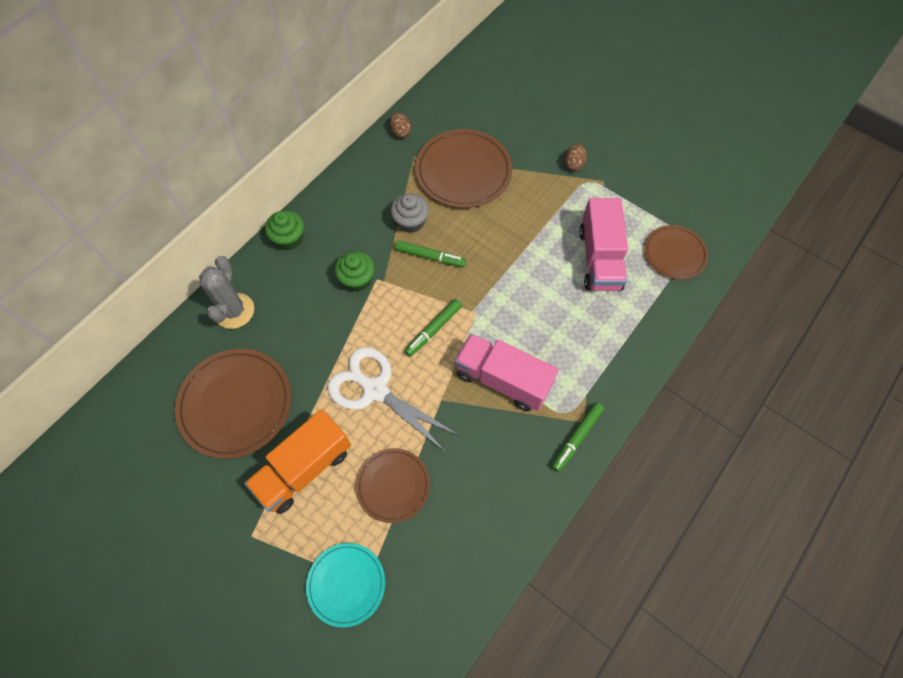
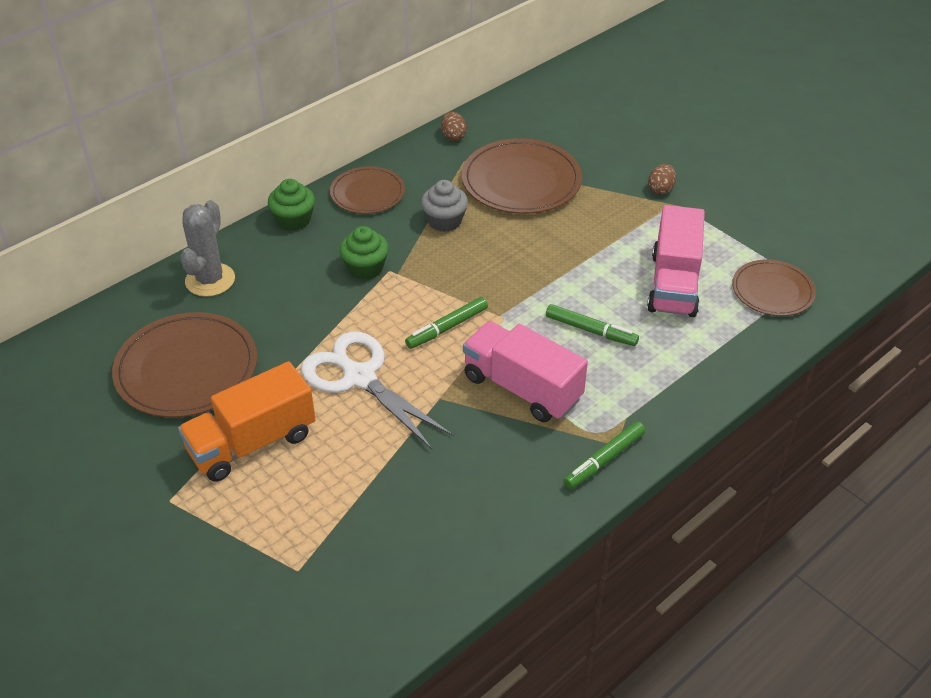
camera: 10 degrees right, 20 degrees down
turquoise plate [306,543,385,628] -> none
brown plate [356,448,430,523] -> brown plate moved to [330,166,405,214]
green marker [395,240,466,267] -> green marker moved to [546,304,639,346]

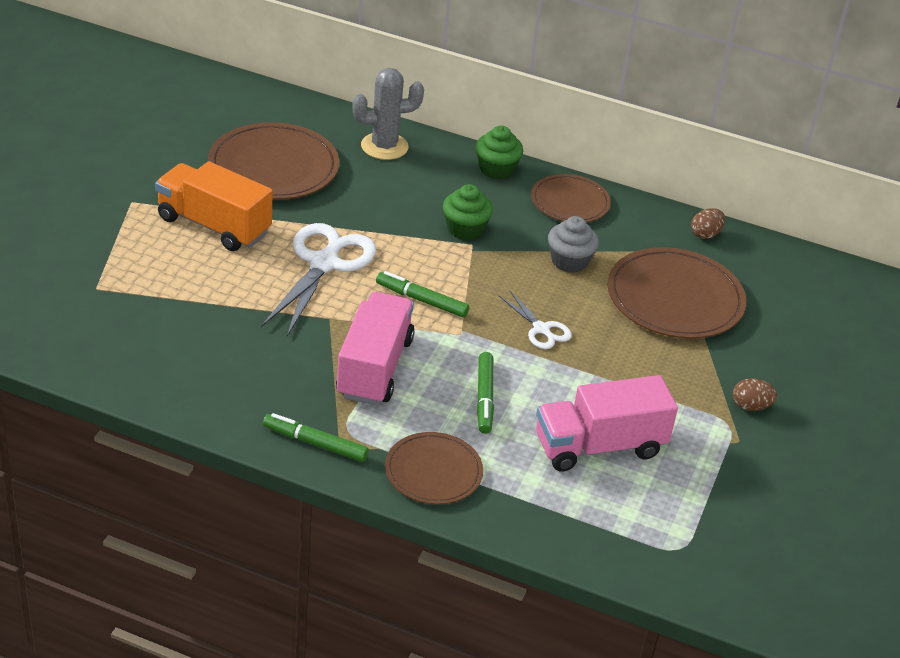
camera: 60 degrees right, 5 degrees down
brown plate [732,259,816,316] -> brown plate moved to [385,432,483,504]
none -> white scissors [498,290,572,349]

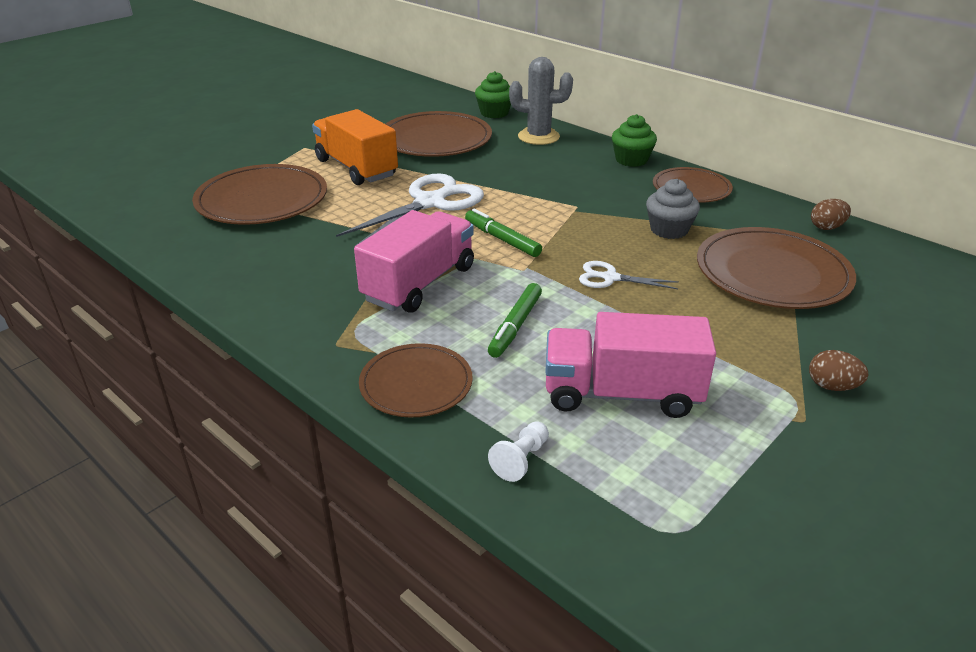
camera: 25 degrees right, 5 degrees down
green marker [263,413,369,462] -> none
green cupcake [443,184,493,240] -> green cupcake moved to [475,71,511,118]
white scissors [498,290,572,349] -> white scissors turned 120 degrees clockwise [579,261,679,289]
none -> brown plate [192,164,327,225]
none -> white pawn [488,421,549,482]

